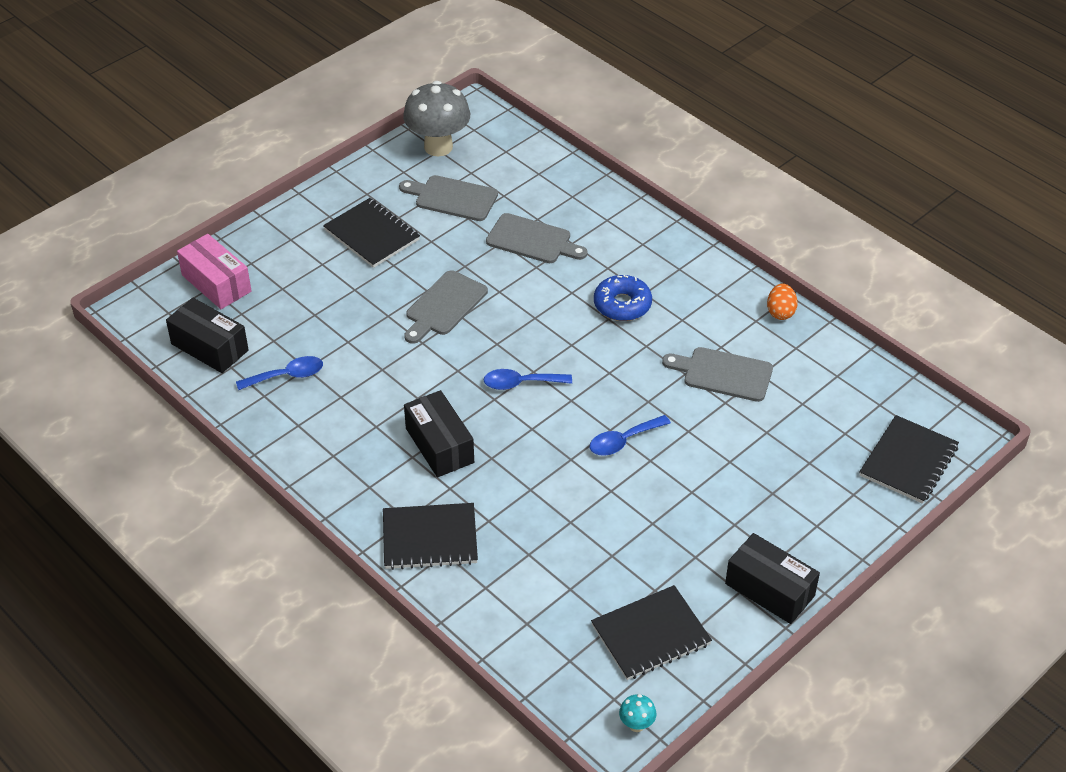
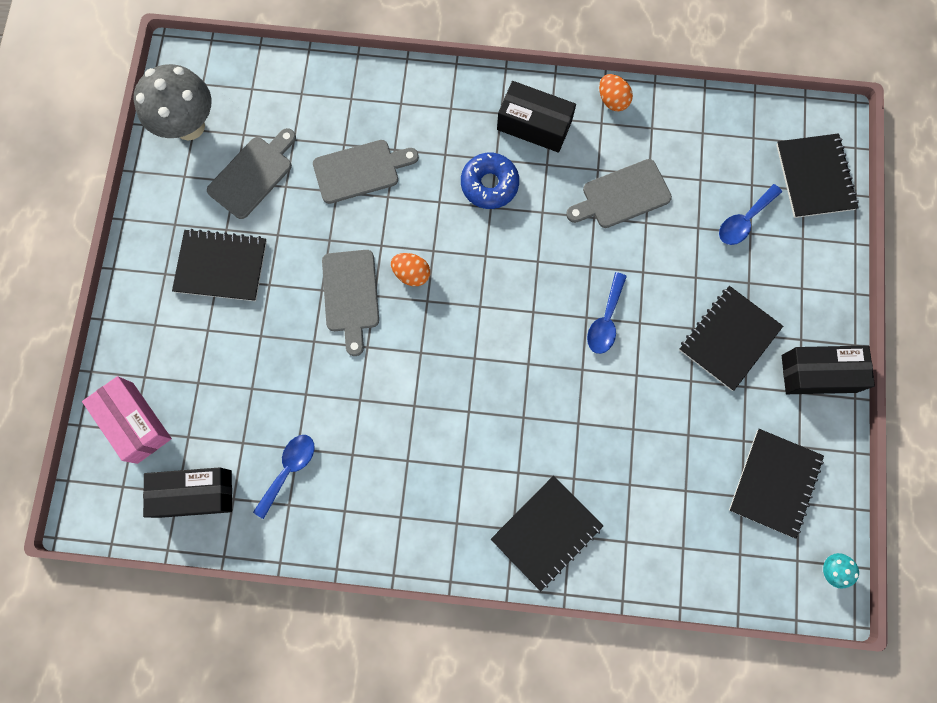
camera: 40 degrees left, 30 degrees up
pink box [177,234,251,309] -> pink box turned 45 degrees clockwise [82,376,172,464]
grey cutting board [399,175,498,221] -> grey cutting board turned 150 degrees clockwise [207,128,296,219]
black box [404,390,474,478] -> black box moved to [497,81,576,153]
blue spoon [484,369,572,390] -> blue spoon moved to [719,184,782,245]
none -> orange egg [391,253,430,286]
none -> black notebook [679,286,783,391]

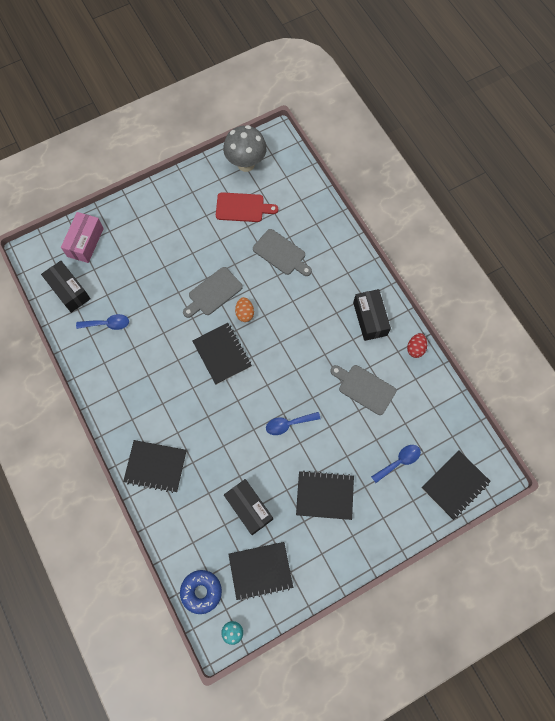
camera: 55 degrees right, 5 degrees down
black notebook [172,229,267,301] -> black notebook moved to [192,323,252,385]
grey cutting board [207,128,296,219] -> red cutting board [216,192,278,222]
blue donut [461,153,519,209] -> blue donut moved to [180,570,222,614]
orange egg [599,74,633,111] -> red egg [407,333,427,358]
blue spoon [719,184,782,245] -> blue spoon turned 135 degrees clockwise [371,445,421,483]
black box [782,346,875,394] -> black box moved to [224,479,273,535]

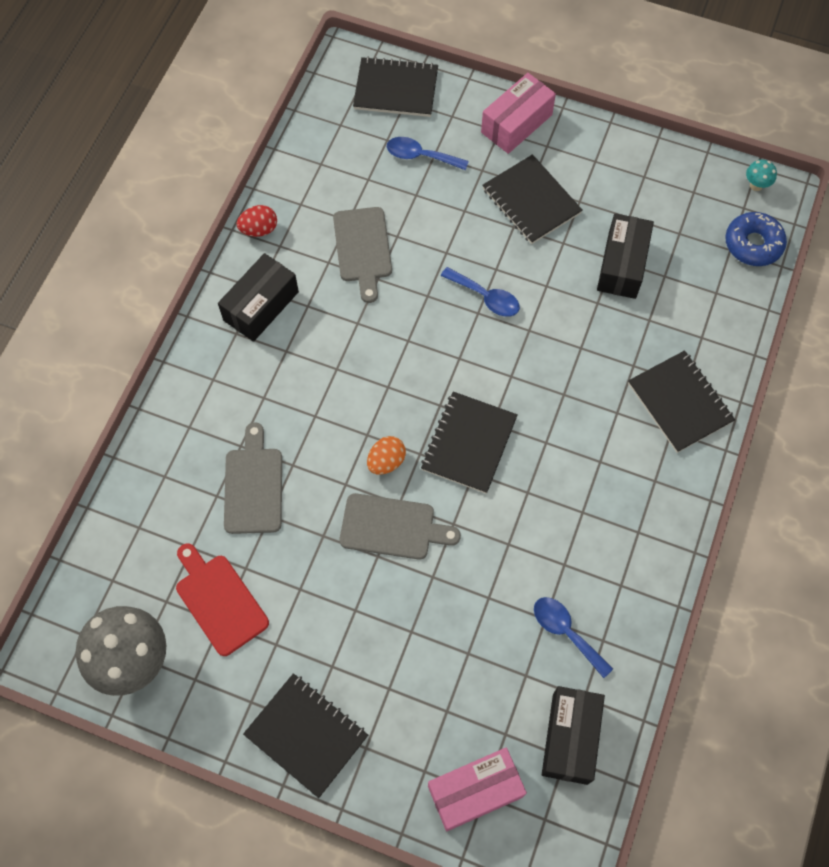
camera: 130 degrees left, 5 degrees down
black notebook [228,542,293,601] -> black notebook moved to [243,673,368,798]
none -> pink box [481,73,556,154]

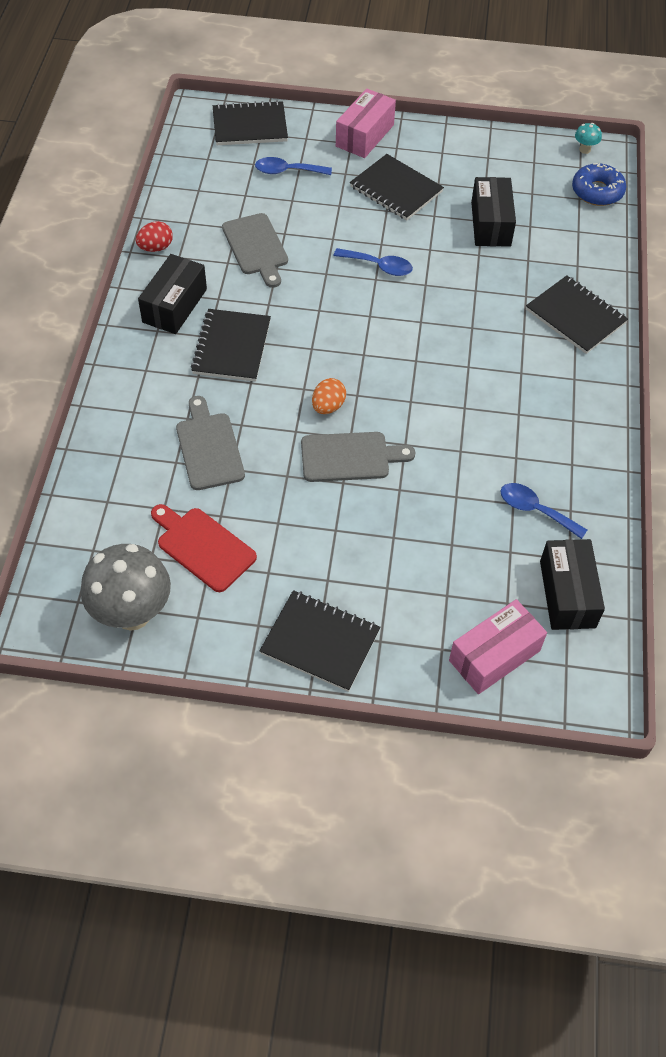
camera: 15 degrees left, 10 degrees down
black notebook [421,392,518,494] -> black notebook moved to [191,309,271,382]

